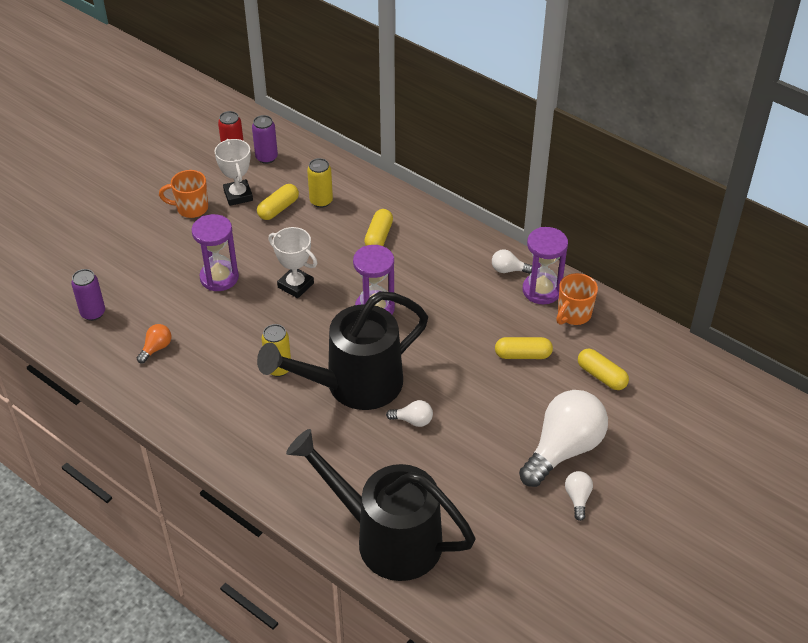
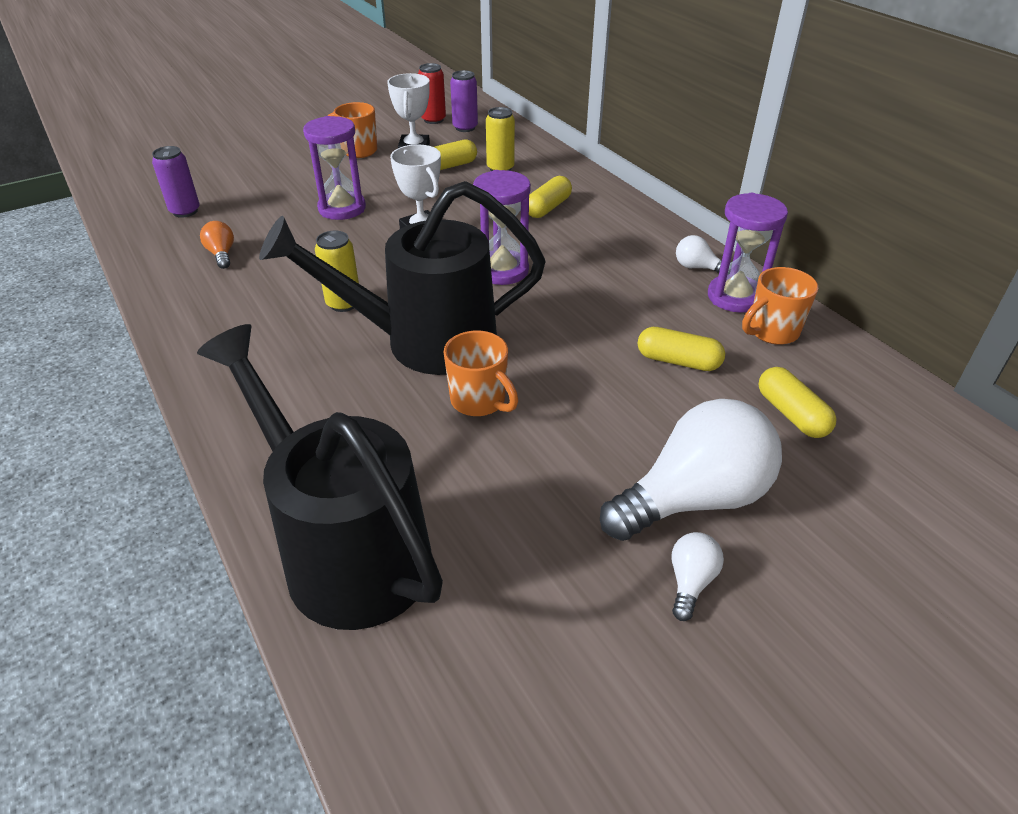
camera: 20 degrees right, 5 degrees down
orange light bulb [137,324,171,364] -> orange light bulb turned 75 degrees counterclockwise [200,221,234,269]
white light bulb [386,400,433,427] -> orange mug [444,331,518,416]

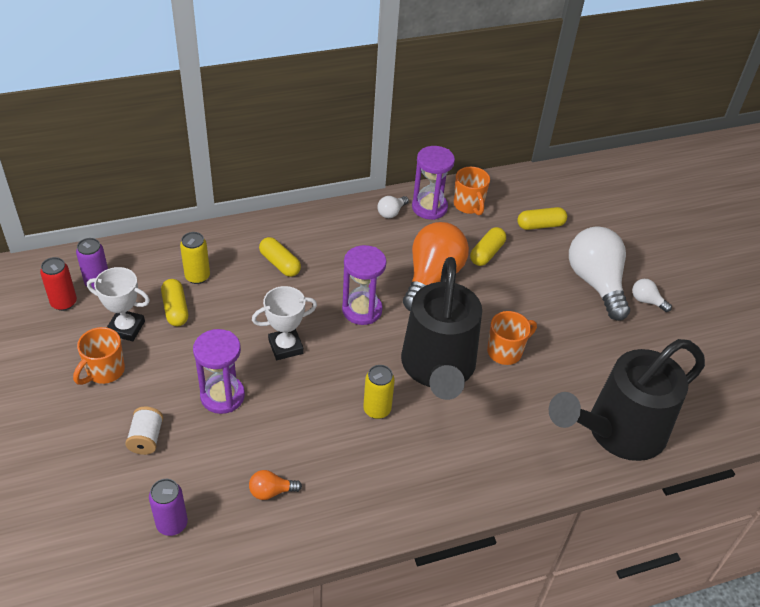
camera: 80 degrees left, 5 degrees up
none -> white spool [125,407,163,455]
none -> orange light bulb [403,222,469,311]

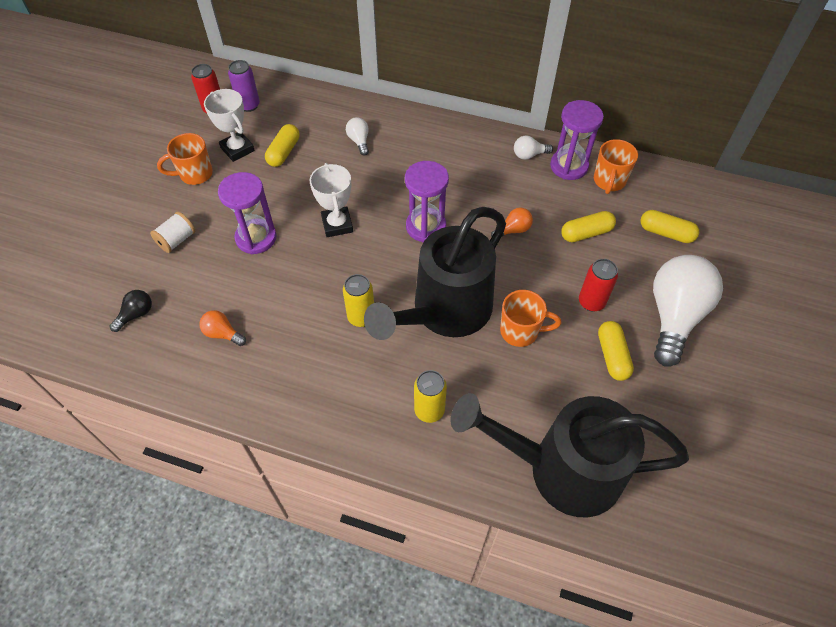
camera: 40 degrees right, 10 degrees up
purple can [149,479,188,536] -> black light bulb [109,290,152,332]
yellow can [180,232,210,284] -> yellow can moved to [414,370,447,423]
white trophy [252,286,317,360] -> white trophy turned 60 degrees clockwise [310,163,353,237]
yellow capsule [259,237,301,277] -> yellow capsule moved to [598,321,634,381]
orange light bulb [403,222,469,311] -> orange light bulb [491,207,533,237], size x0.43
white light bulb [632,279,672,312] -> white light bulb moved to [346,117,369,156]
none -> red can [579,259,618,311]

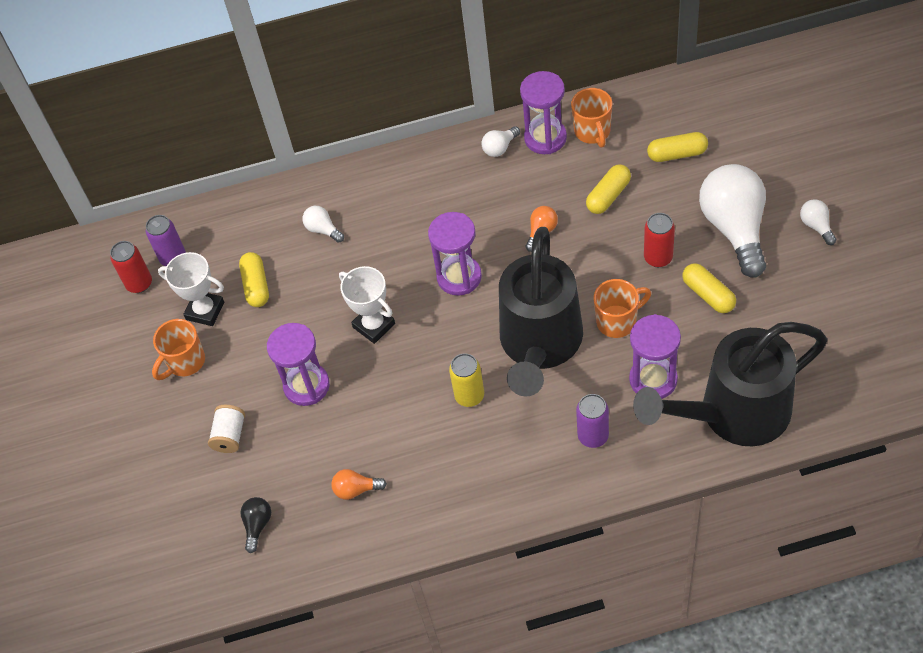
camera: 25 degrees left, 0 degrees up
yellow can [414,370,447,423] -> purple can [576,394,609,448]
none -> purple hourglass [629,314,681,399]
none -> white light bulb [800,199,836,245]

